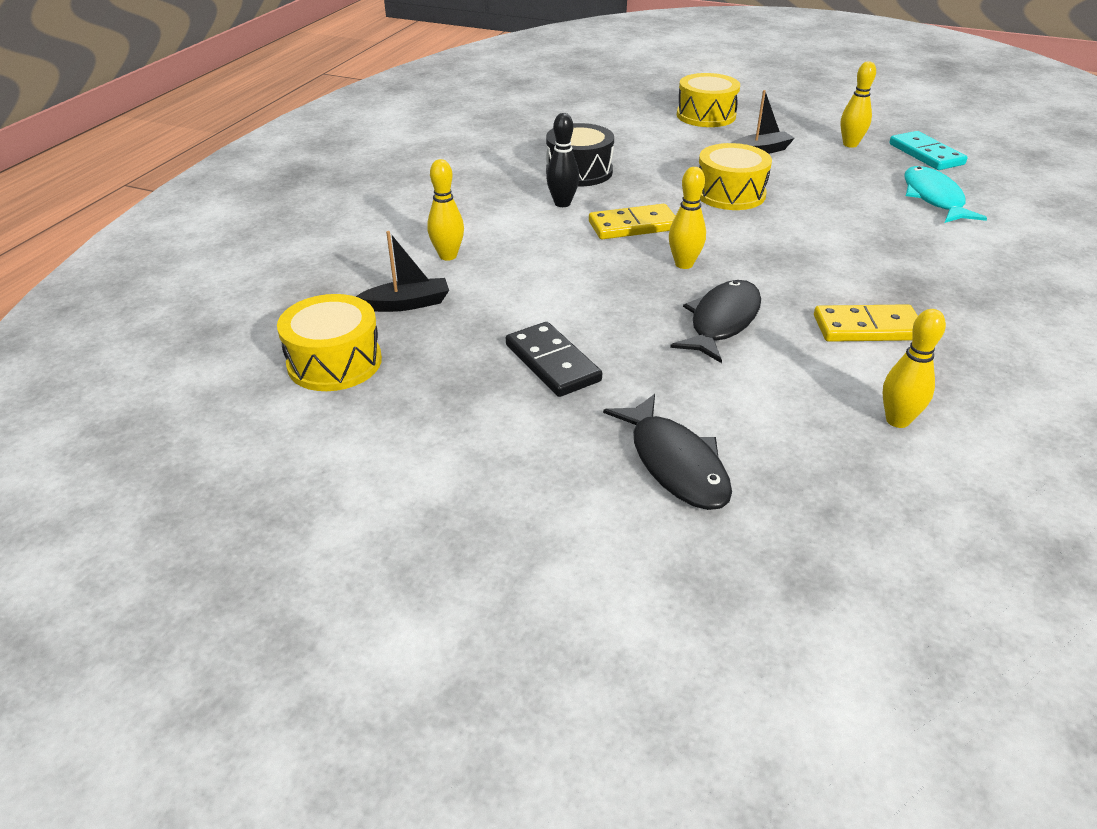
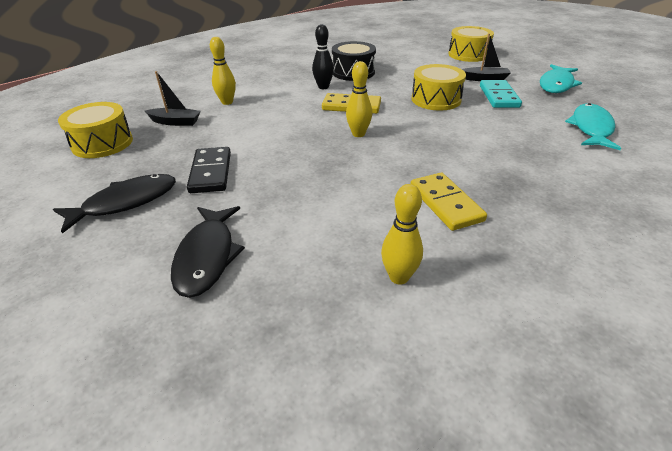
camera: 25 degrees right, 0 degrees up
black fish [670,280,761,363] -> black fish moved to [53,174,176,234]
yellow domino [814,304,918,342] -> yellow domino turned 45 degrees clockwise [410,173,487,231]
yellow bowling pin [840,61,876,148] -> turquoise fish [540,64,582,93]
turquoise domino [889,131,967,170] -> turquoise domino moved to [480,80,522,108]

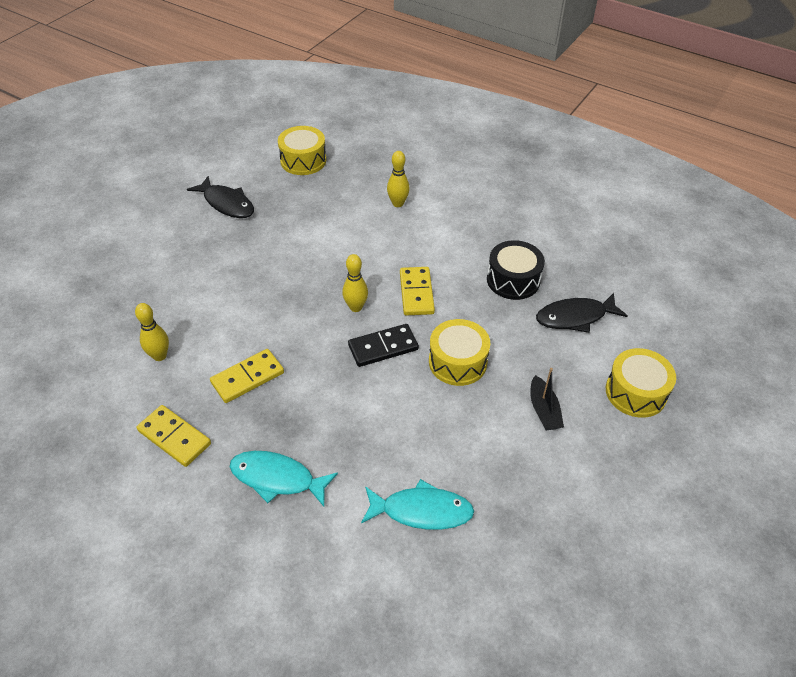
camera: 75 degrees right, 10 degrees up
black boat [145,71,201,126] -> none
black fish [171,206,245,298] -> black fish moved to [536,293,628,333]
black domino [187,147,231,193] -> black domino moved to [348,324,419,367]
black bowling pin [312,24,334,89] -> none
turquoise domino [480,80,522,108] -> none
turquoise fish [540,64,582,93] -> turquoise fish moved to [230,451,338,507]
none -> yellow domino [136,405,211,467]

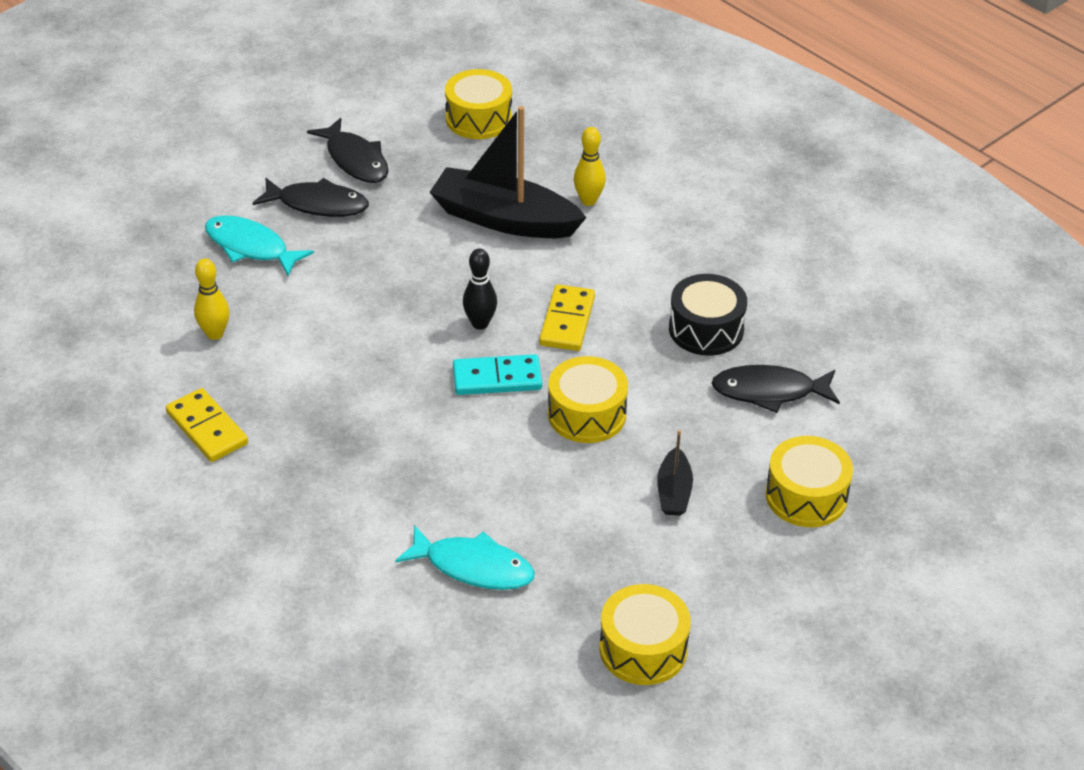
camera: 15 degrees right, 5 degrees down
yellow domino [210,349,284,403] -> none
turquoise fish [230,451,338,507] -> turquoise fish moved to [205,215,314,276]
yellow bowling pin [342,254,368,312] -> black bowling pin [463,248,497,329]
black domino [348,324,419,367] -> turquoise domino [453,354,542,395]
none -> black fish [253,178,369,217]
none -> black boat [429,106,587,238]
none -> yellow drum [600,584,691,685]

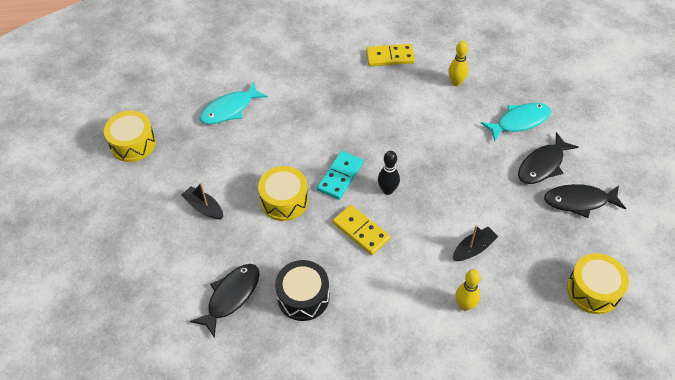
camera: 125 degrees right, 10 degrees up
black boat [429,106,587,238] -> black boat [453,225,498,261], size x0.48
yellow drum [766,436,853,527] -> none

